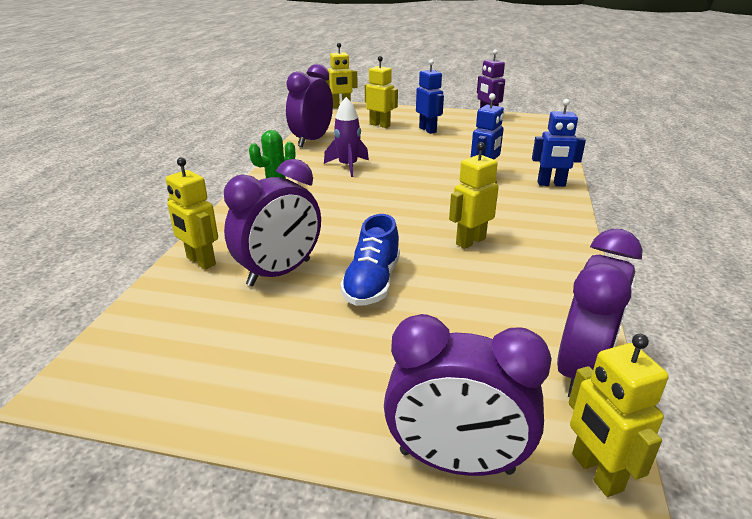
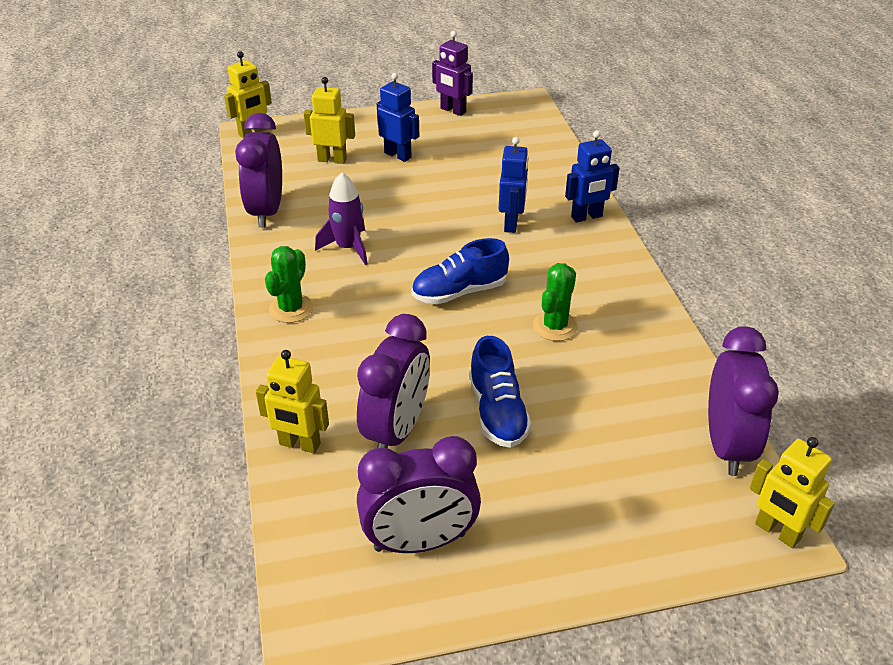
camera: 25 degrees left, 10 degrees up
purple clock [384,314,552,476] -> purple clock moved to [357,436,481,553]
yellow robot [449,142,499,249] -> green cactus [533,263,578,341]
none -> blue shoe [412,238,509,304]

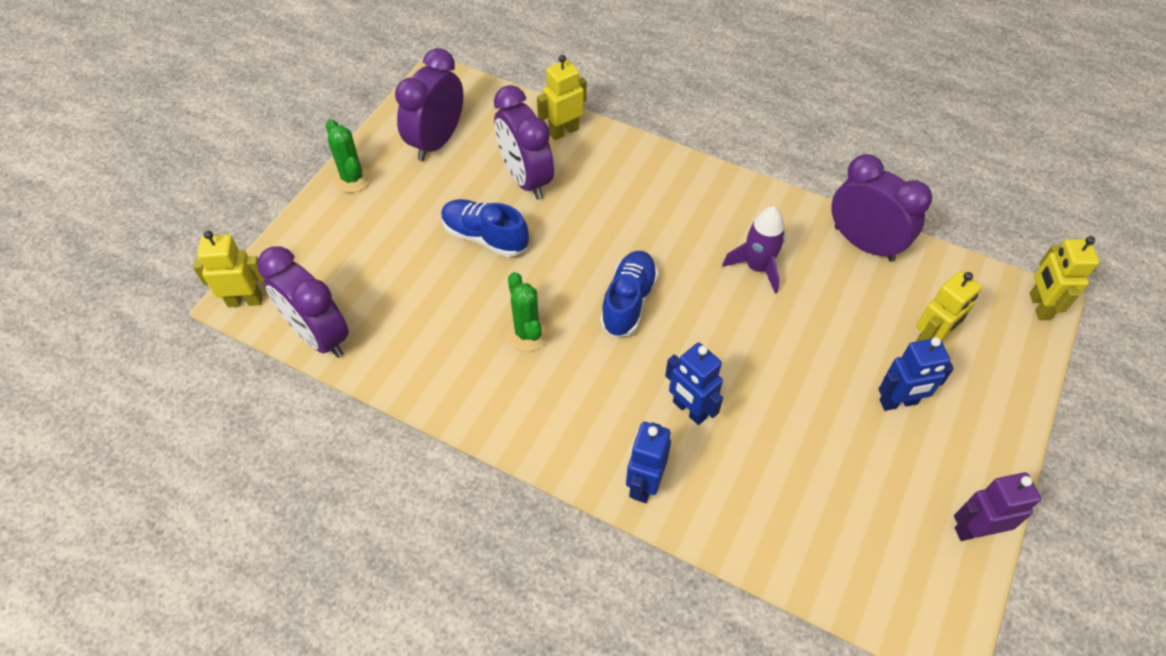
camera: 130 degrees right, 15 degrees up
green cactus [265,246,313,323] -> green cactus moved to [326,119,372,193]

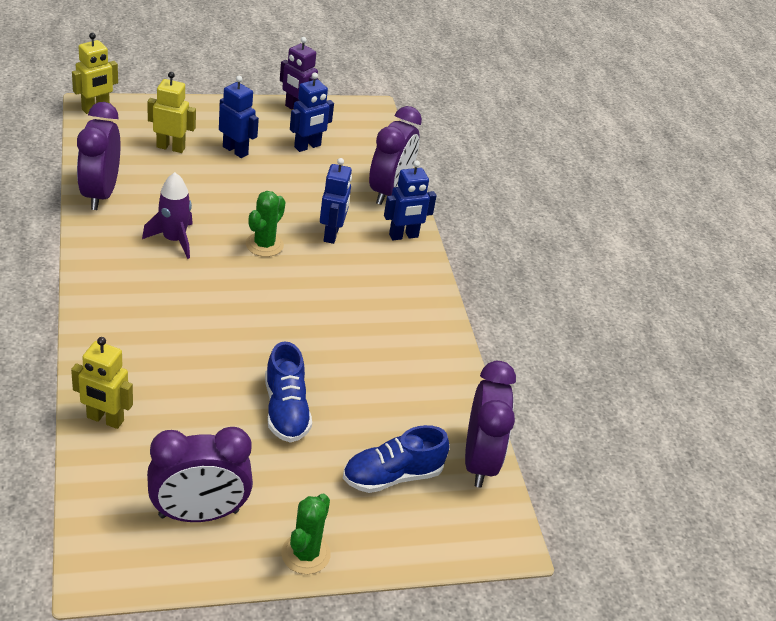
camera: 135 degrees left, 15 degrees down
yellow robot [193,231,265,307] -> none
purple clock [494,85,554,200] -> purple clock moved to [369,106,422,205]
green cactus [505,272,550,352] -> green cactus moved to [246,191,285,257]
blue shoe [600,251,658,338] -> blue shoe moved to [343,425,449,493]
none -> blue robot [290,72,334,152]

